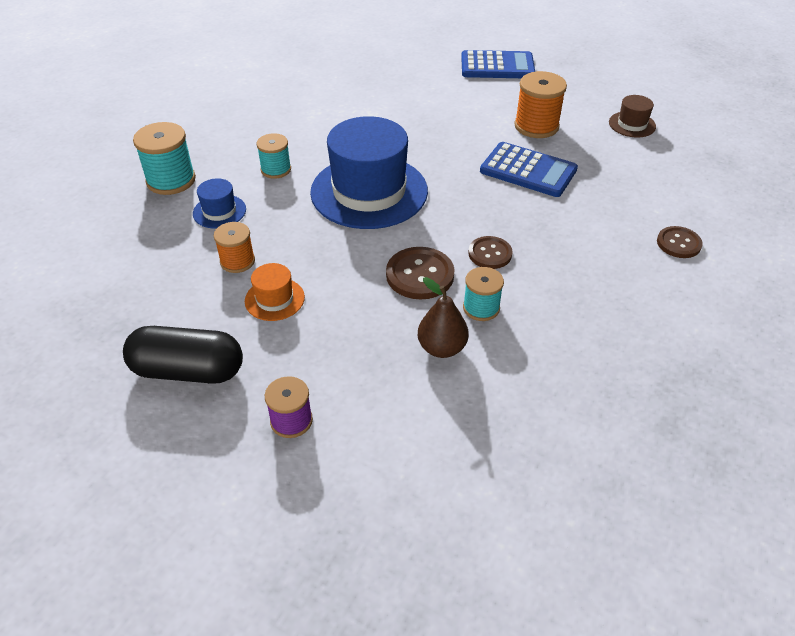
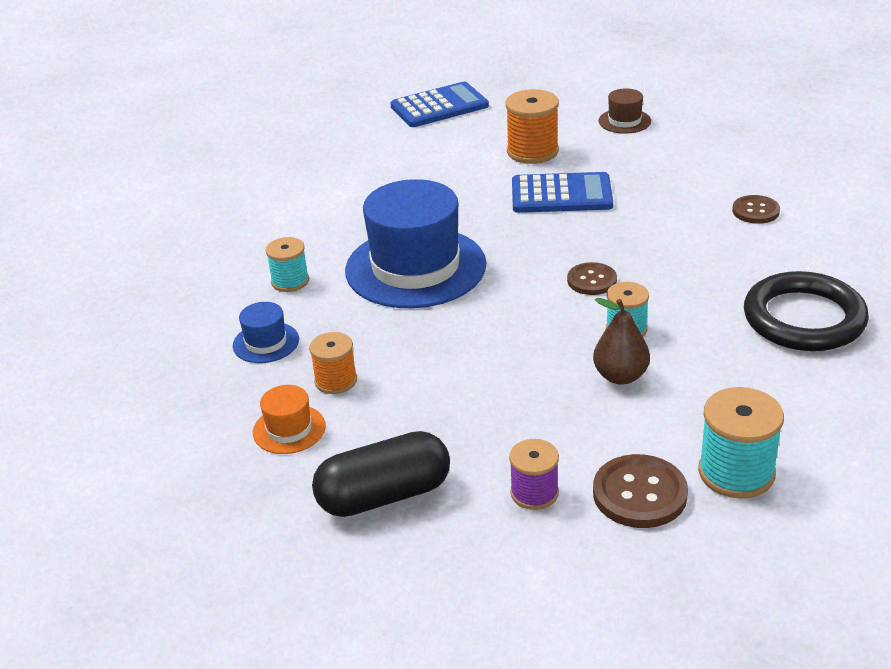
camera: 25 degrees left, 10 degrees down
turquoise spool [133,122,196,195] -> turquoise spool moved to [698,387,784,499]
orange hat [245,263,305,321] -> orange hat moved to [253,385,326,454]
brown button [386,247,455,299] -> brown button moved to [593,454,688,528]
none -> black ring [744,271,869,351]

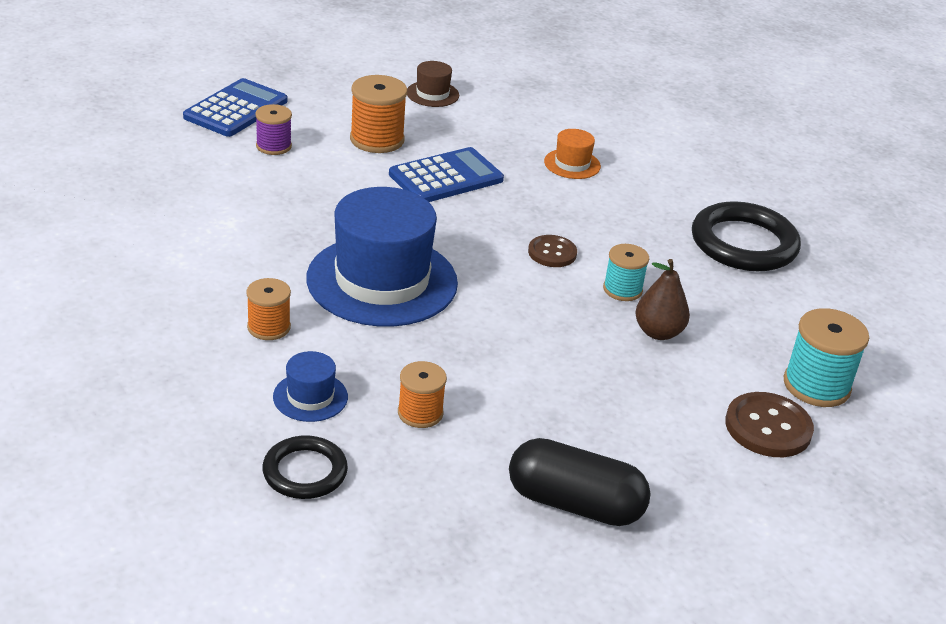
camera: 40 degrees left, 0 degrees up
orange hat [253,385,326,454] -> orange hat moved to [544,129,601,179]
turquoise spool [266,237,309,292] -> orange spool [246,278,291,340]
black capsule [312,431,450,517] -> black capsule turned 75 degrees clockwise [509,438,651,526]
purple spool [509,439,559,510] -> purple spool moved to [255,104,292,155]
brown button [732,195,780,224] -> none
none -> black ring [262,435,348,499]

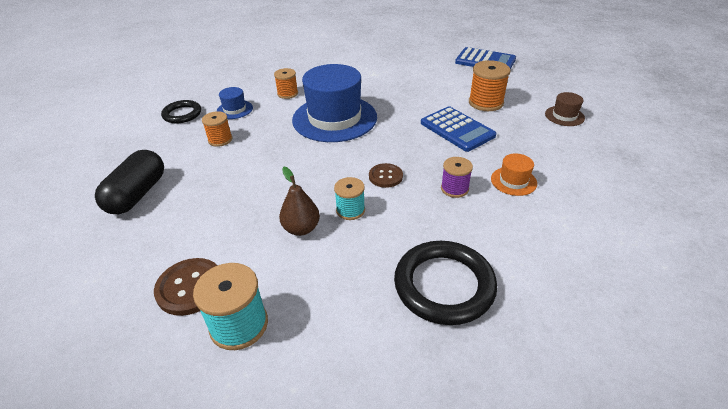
camera: 90 degrees right, 5 degrees up
purple spool [255,104,292,155] -> purple spool moved to [441,157,473,198]

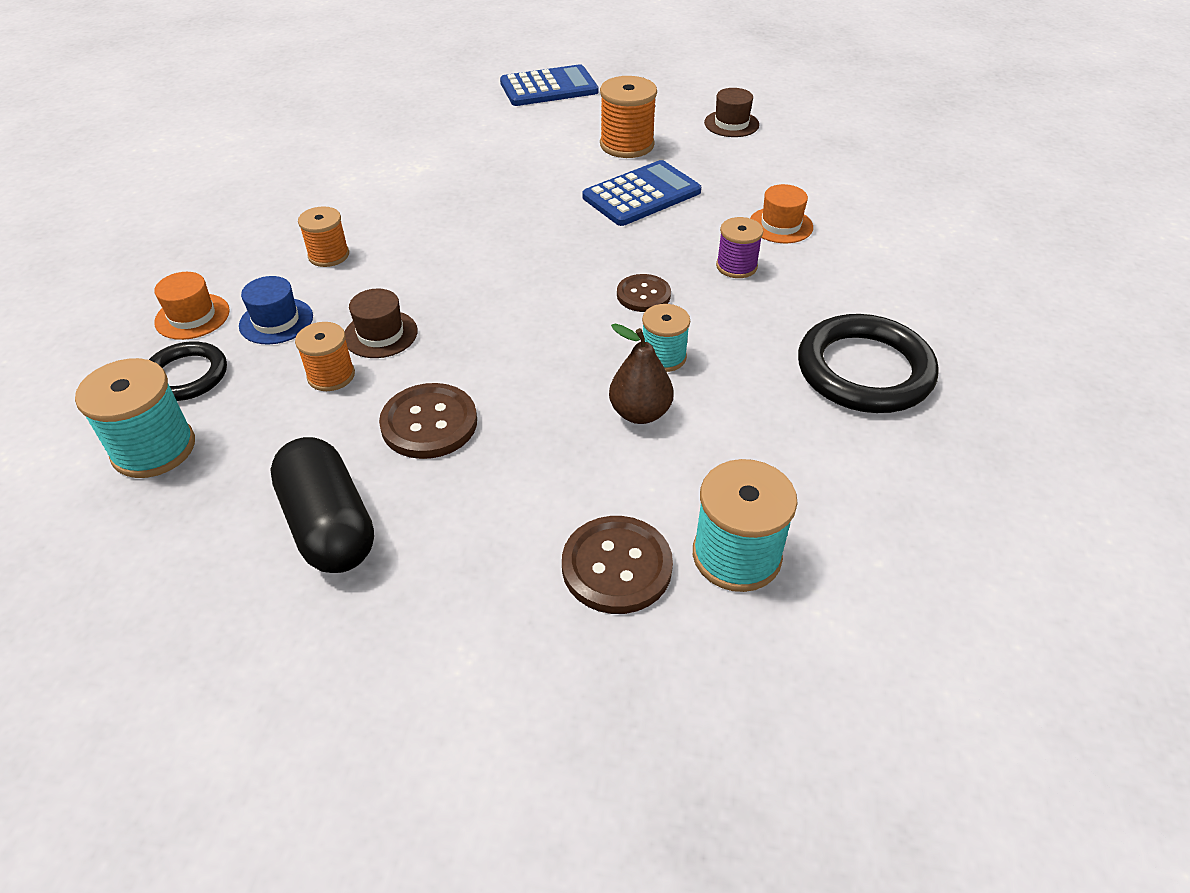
camera: 45 degrees left, 5 degrees up
blue hat [292,64,377,142] -> none
blue calculator [421,106,496,152] -> blue calculator turned 45 degrees counterclockwise [582,160,701,226]
none -> turquoise spool [75,358,195,478]
none -> orange hat [154,272,230,340]
none -> brown hat [345,289,418,358]
none -> brown button [379,383,477,459]

